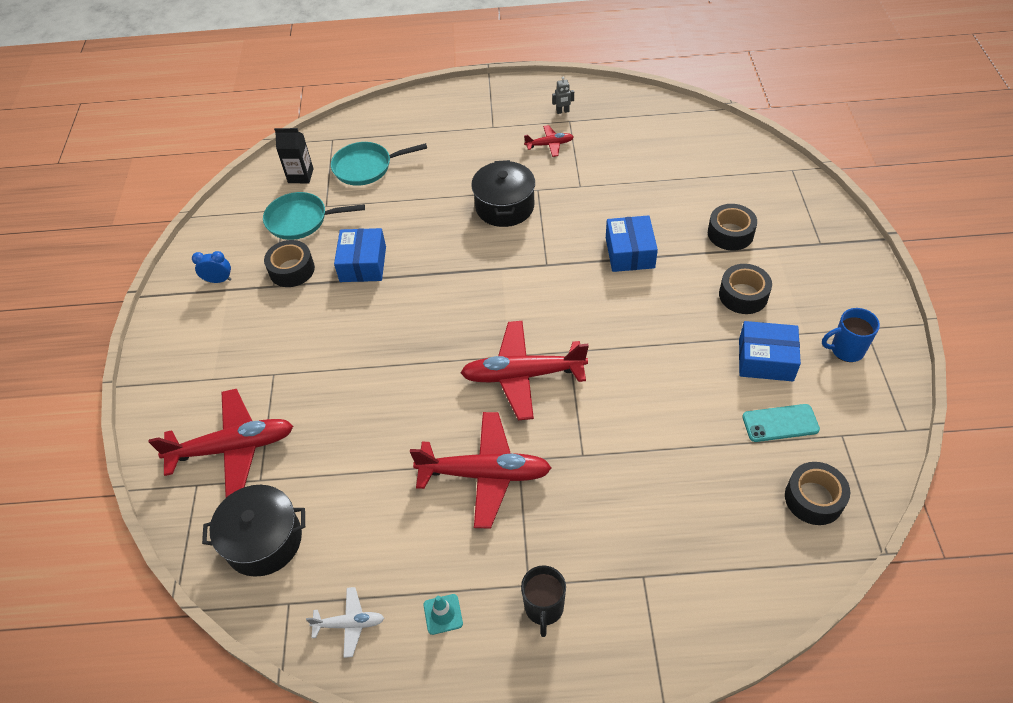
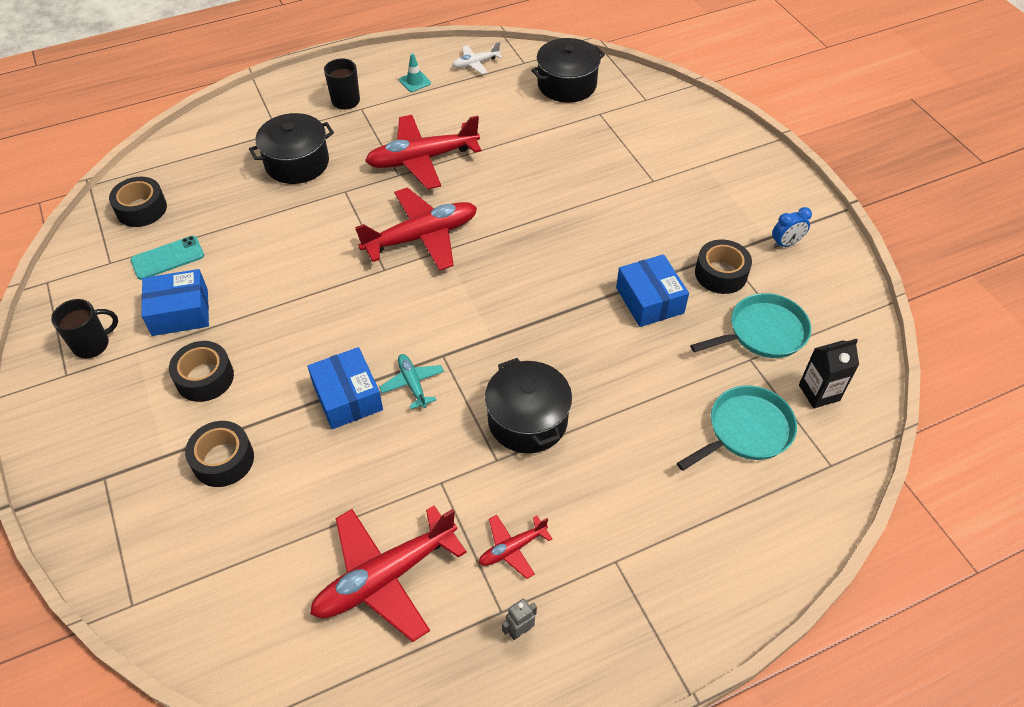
camera: 155 degrees right, 0 degrees up
red plane [149,389,293,498] -> red plane moved to [310,506,467,642]
blue mug [822,308,880,362] -> black mug [51,299,118,358]
none -> black pot [249,113,334,184]
none -> turquoise plane [379,354,444,409]

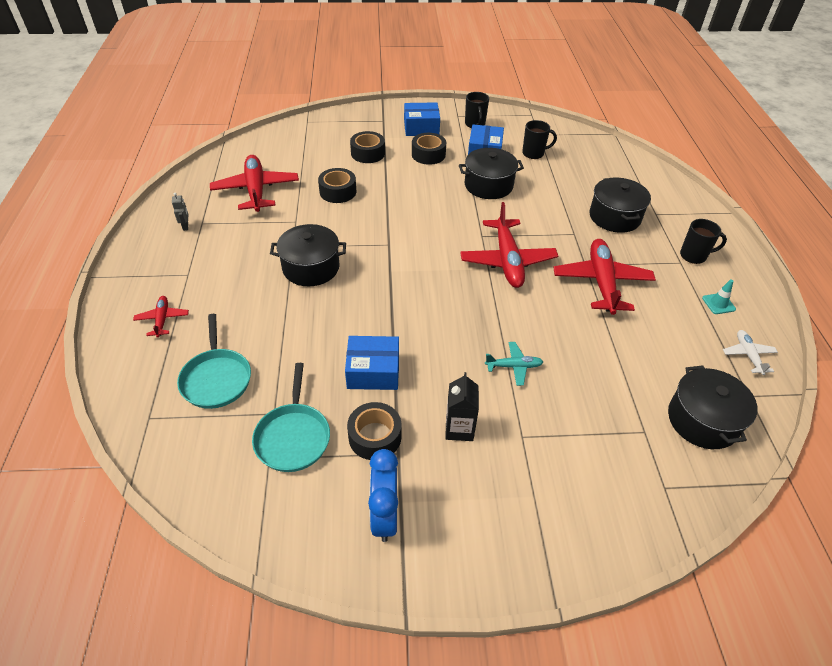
camera: 110 degrees right, 5 degrees down
black tape [109,177,167,227] -> black tape moved to [318,168,356,203]
turquoise phone [130,236,204,280] -> black mug [522,120,557,159]
blue box [307,347,383,429] -> blue box moved to [404,102,440,136]
turquoise plane [379,354,444,409] -> turquoise plane moved to [485,342,543,386]
red plane [479,515,553,579] -> red plane moved to [133,296,189,338]
blue clock [772,207,812,248] -> blue clock [368,449,398,542], size x1.66
black carton [799,339,859,408] -> black carton moved to [445,372,479,441]
none -> black pot [459,148,524,199]

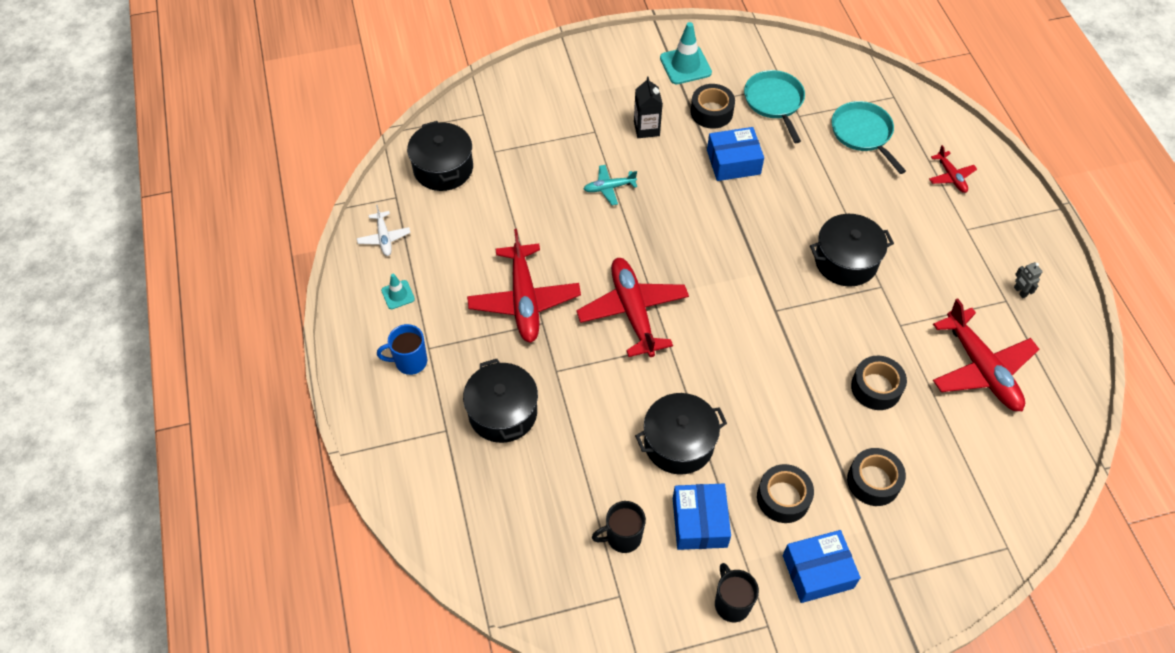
camera: 170 degrees right, 10 degrees up
blue clock [368,449,398,542] -> turquoise traffic cone [660,22,712,84]
black mug [680,219,727,264] -> blue mug [377,324,427,375]

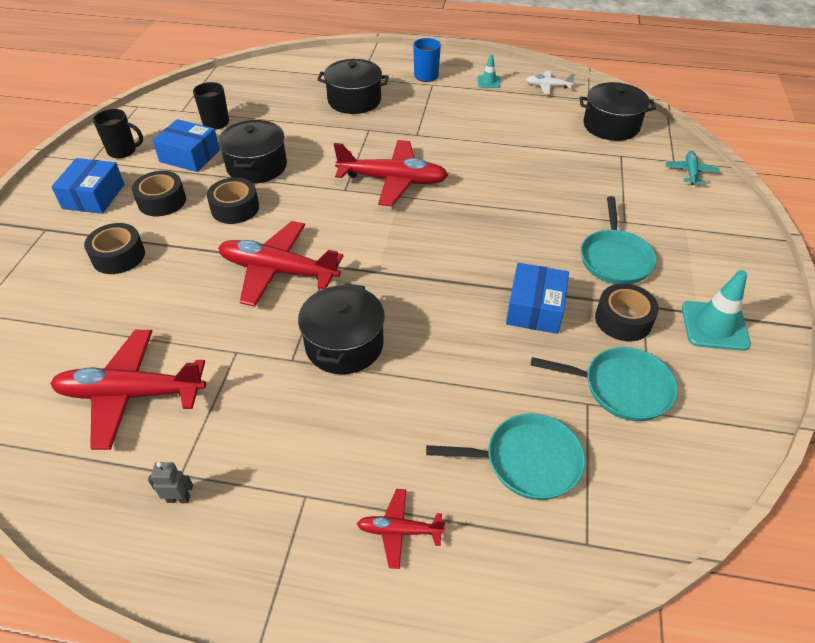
camera: 115 degrees right, 10 degrees down
red plane [467,229,581,343] -> red plane moved to [218,221,343,307]
turquoise plane [584,165,637,205] -> turquoise plane moved to [666,151,720,185]
black carton [634,76,663,138] -> turquoise pan [581,196,657,284]
black tape [851,356,907,410] -> black tape moved to [207,177,259,224]

